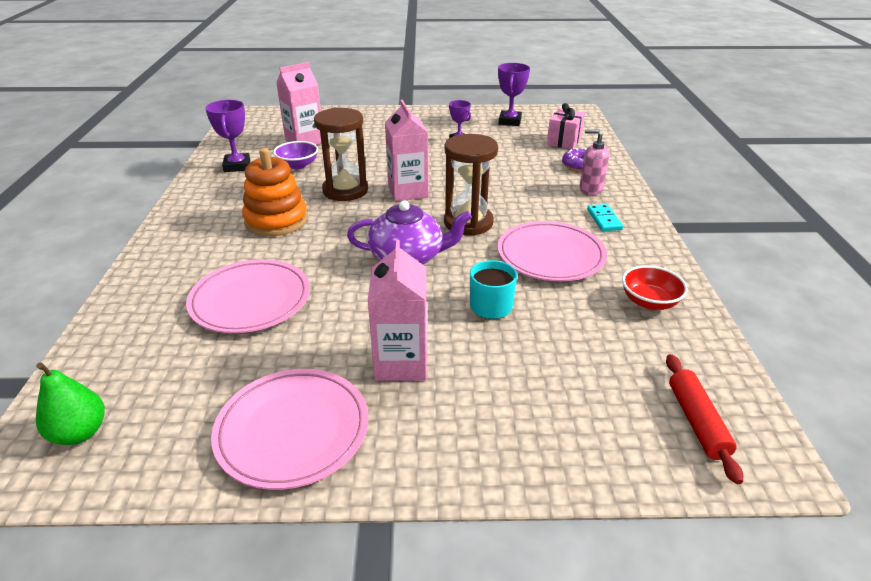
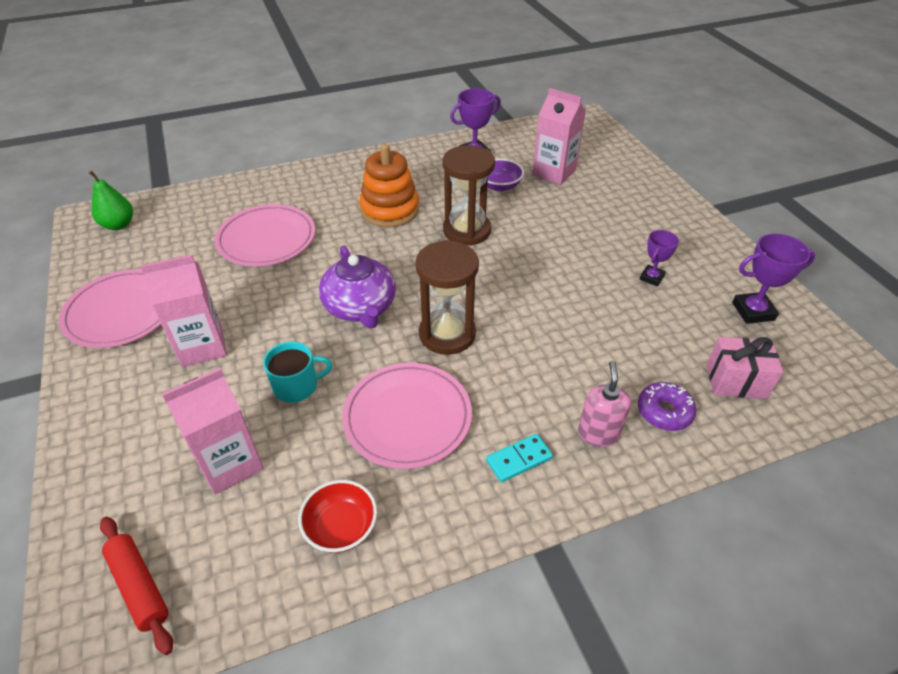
camera: 70 degrees right, 10 degrees up
pink carton [385,100,429,201] -> pink carton moved to [162,368,264,495]
red rolling pin [666,354,743,484] -> red rolling pin turned 75 degrees clockwise [100,517,173,655]

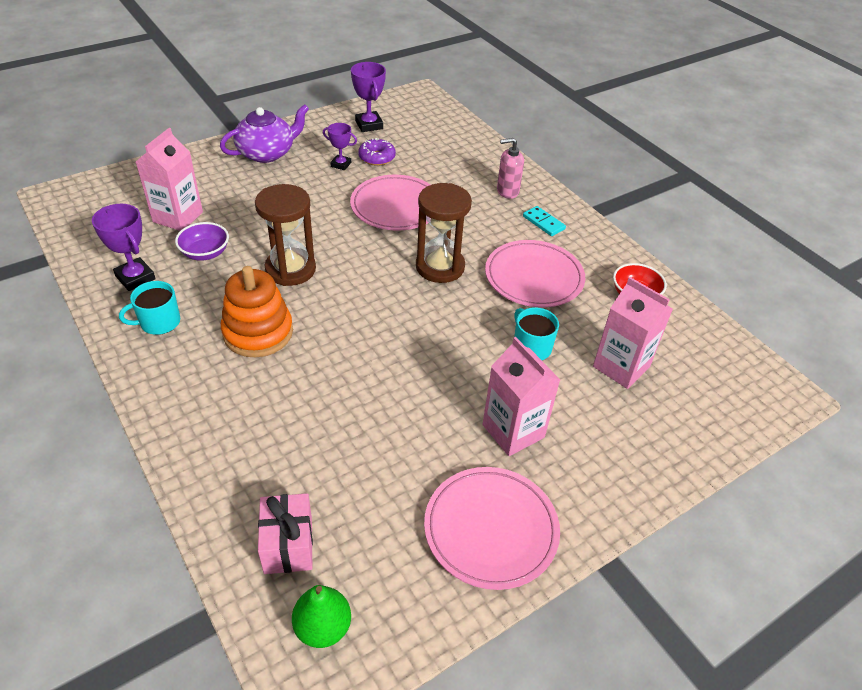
camera: 105 degrees left, 0 degrees up
red rolling pin [100,517,173,655] -> none
pink plate [214,204,315,266] -> pink plate moved to [350,175,431,231]
purple teapot [319,246,396,328] -> purple teapot moved to [220,104,309,163]
purple donut [638,382,696,431] -> purple donut moved to [358,138,396,166]
pink gift [707,337,783,399] -> pink gift moved to [258,493,313,574]
none -> turquoise mug [119,281,180,335]

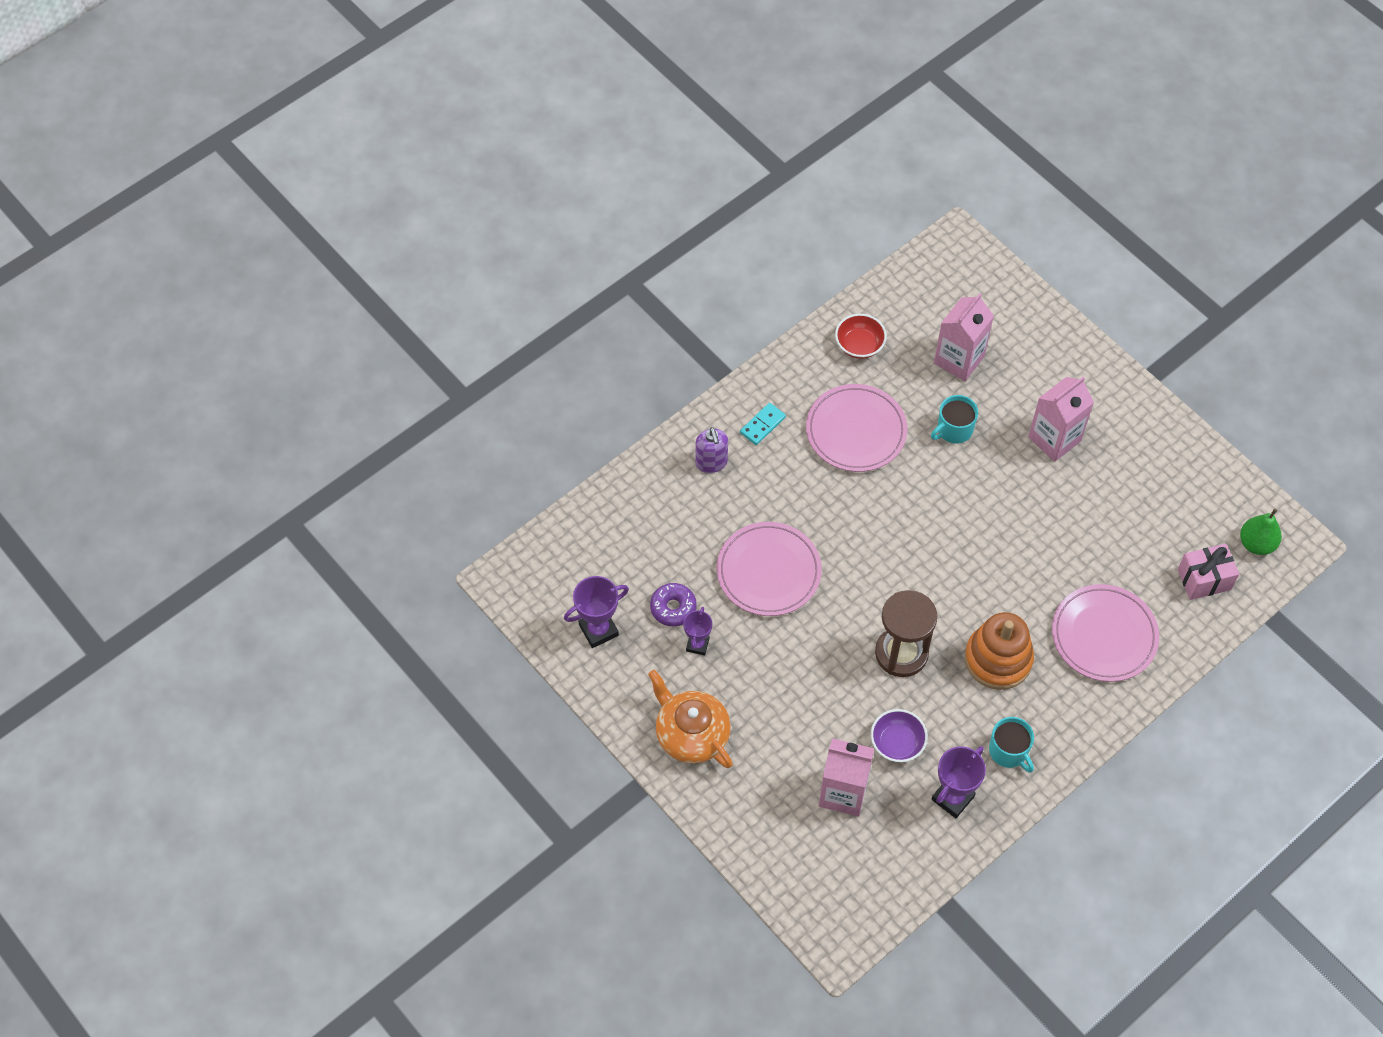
camera: 95 degrees left, 15 degrees up
purple teapot [220,104,309,163] -> orange teapot [648,670,733,768]
brown hourglass [416,183,472,283] -> none
pink plate [424,467,560,590] -> pink plate moved to [1052,584,1159,682]
pink soap dispenser [497,138,524,199] -> purple soap dispenser [695,427,728,473]

